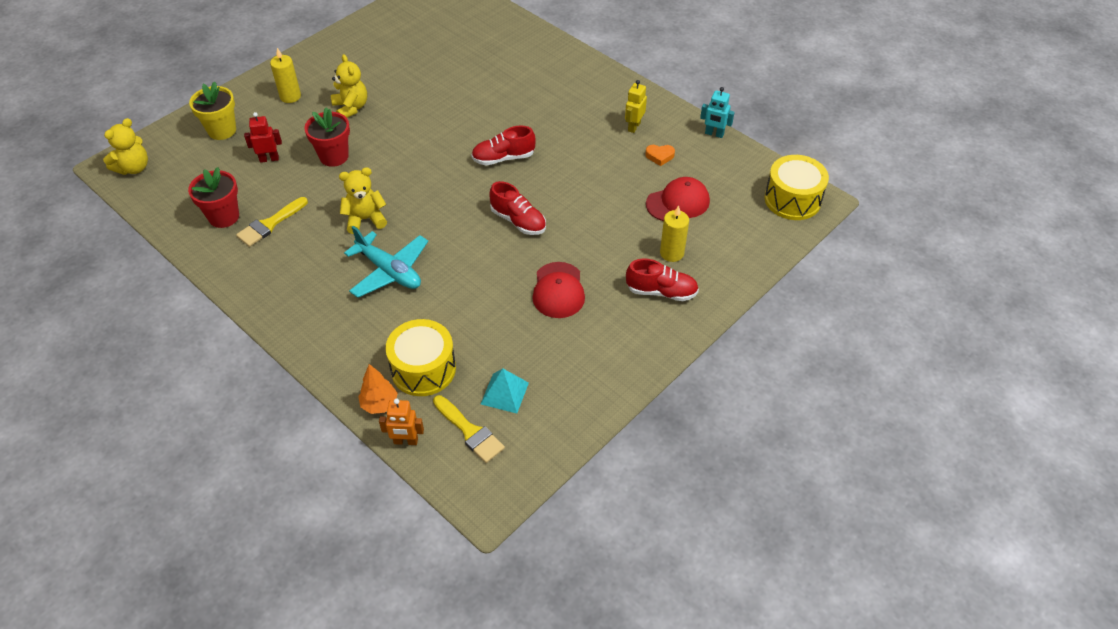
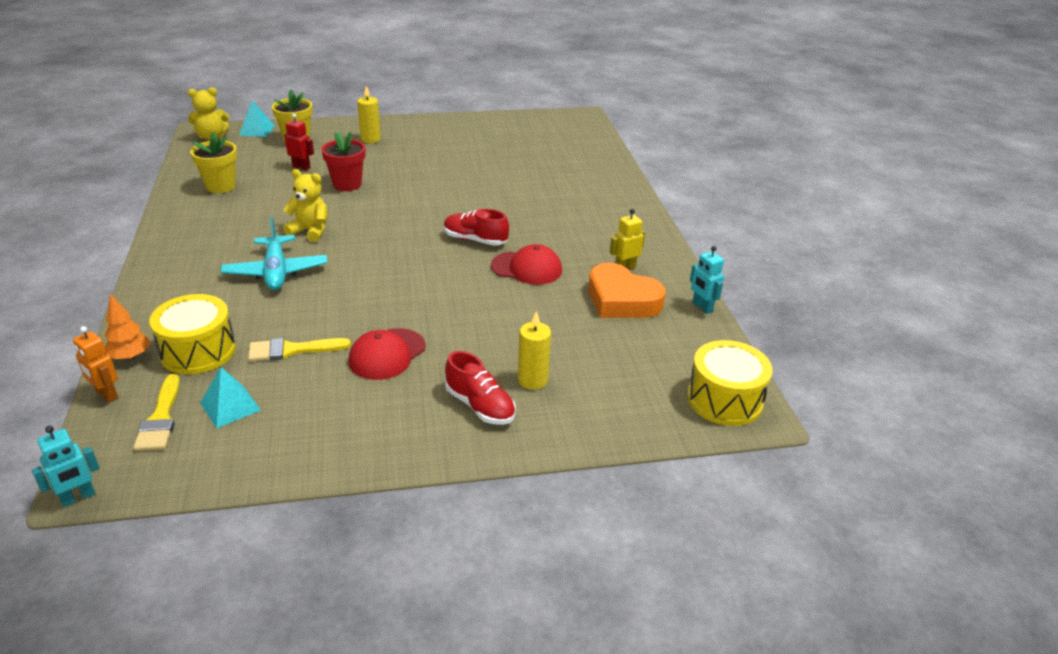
camera: 35 degrees right, 15 degrees down
red flower pot [188,167,239,228] -> yellow flower pot [190,132,237,193]
yellow brush [236,197,308,247] -> yellow brush moved to [248,338,351,361]
yellow teddy bear [331,54,367,118] -> none
red shoe [489,181,546,235] -> none
orange heart [645,145,675,166] -> orange heart [589,263,666,318], size x2.34
red cap [646,177,710,221] -> red cap moved to [491,244,562,285]
none -> turquoise robot [32,426,100,507]
none -> turquoise pyramid [239,101,275,137]

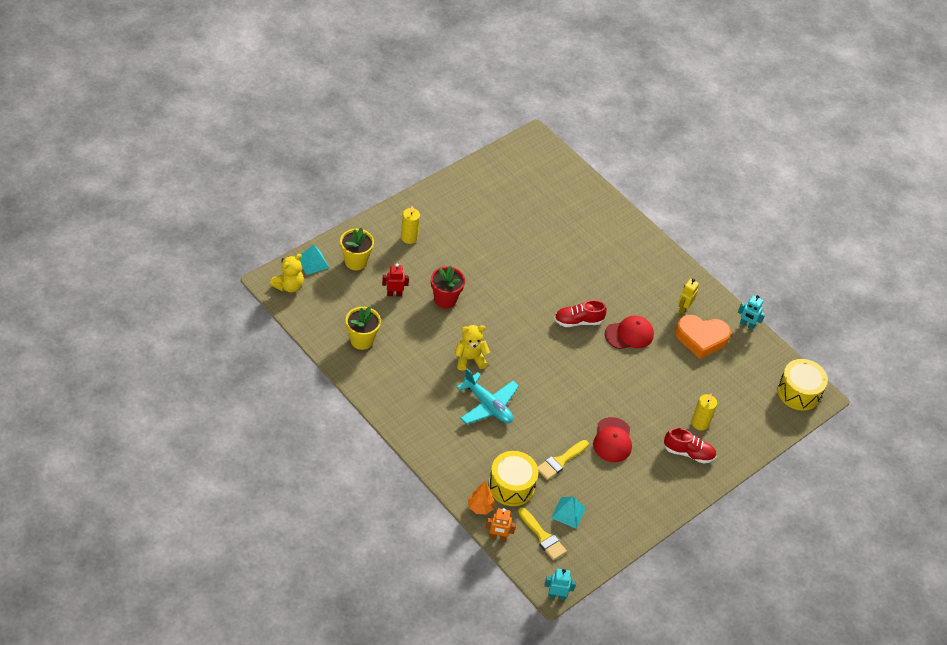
camera: 35 degrees left, 15 degrees up
turquoise robot [32,426,100,507] -> turquoise robot turned 105 degrees counterclockwise [544,569,576,600]

